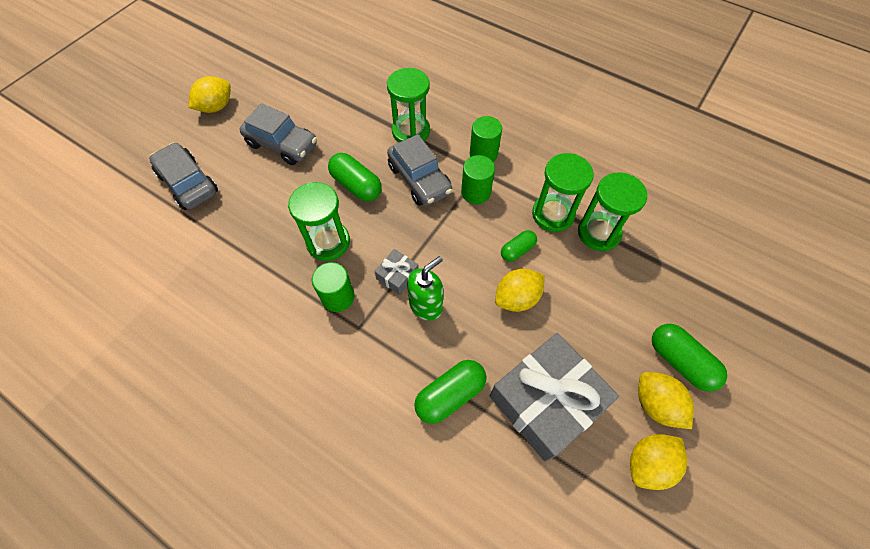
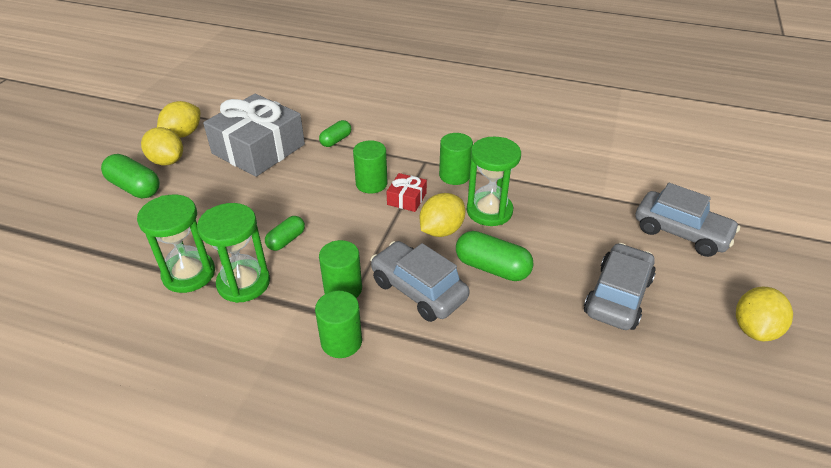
camera: 165 degrees right, 20 degrees down
grey car [240,103,317,165] -> grey car turned 105 degrees clockwise [584,243,656,330]
grey gift [374,249,419,295] -> red gift [387,173,427,212]
green hourglass [387,68,430,142] -> none
green soap dispenser [407,256,443,321] -> green cylinder [353,140,388,194]
green capsule [414,360,486,424] -> green capsule [319,120,351,147], size x0.61
yellow lemon [495,269,545,312] -> yellow lemon moved to [420,193,465,237]

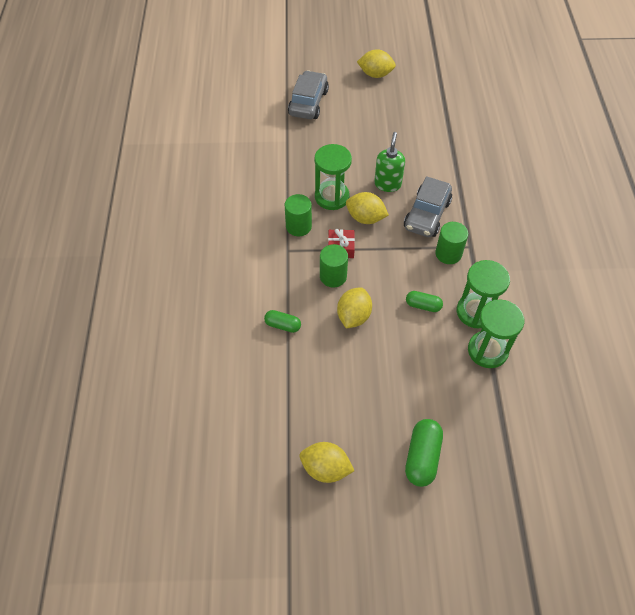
camera: 110 degrees left, 15 degrees up
yellow lemon [141,127,183,166] -> yellow lemon moved to [337,287,372,329]
grey gift [203,94,305,177] -> none
green cylinder [315,291,362,358] -> none
green capsule [456,231,534,281] -> green soap dispenser [374,132,405,192]
grey car [584,243,656,330] -> none

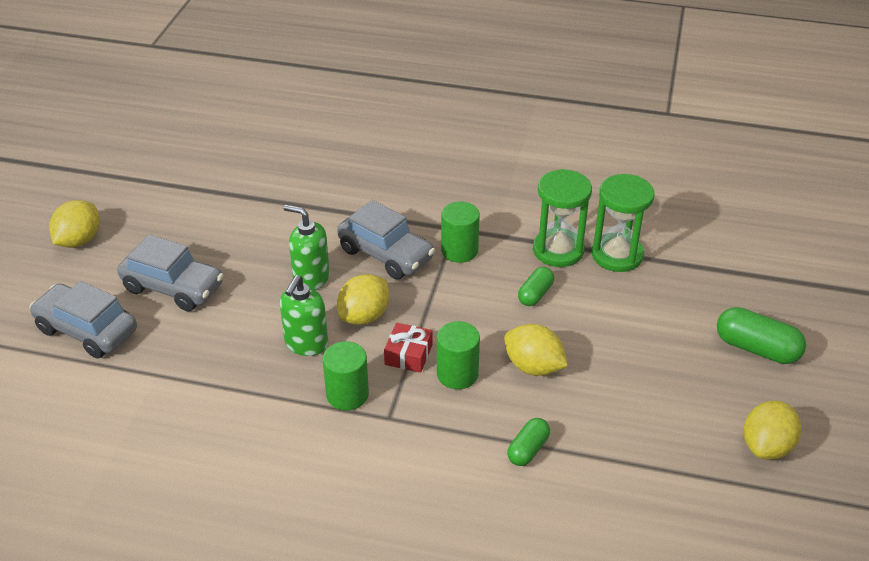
camera: 75 degrees left, 15 degrees down
green hourglass [314,144,352,210] -> green soap dispenser [280,275,328,356]
none -> grey car [117,234,224,312]

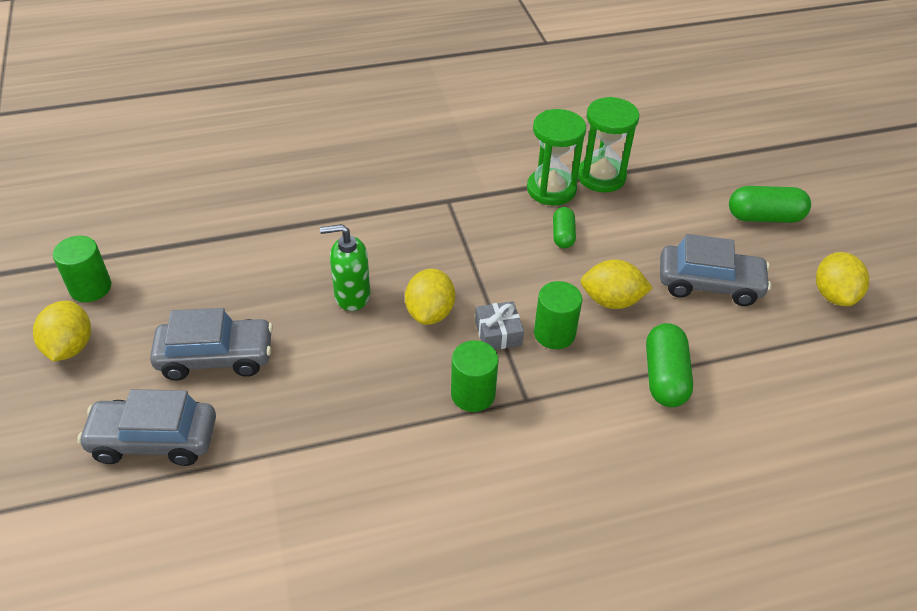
camera: 30 degrees left, 5 degrees up
green soap dispenser [280,275,328,356] -> none
grey car [337,200,435,279] -> grey car moved to [660,234,772,306]
red gift [384,323,432,373] -> grey gift [475,301,524,350]
green cylinder [441,201,480,263] -> green cylinder moved to [53,236,111,302]
green capsule [507,418,550,466] -> green capsule [646,323,693,407], size x1.63

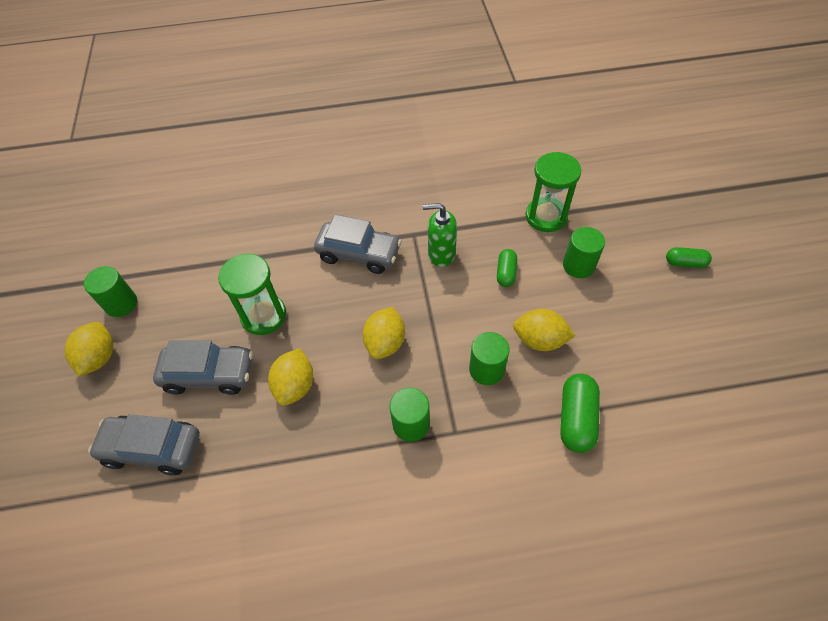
camera: 10 degrees right, 10 degrees up
green soap dispenser [320,224,371,311] -> green soap dispenser moved to [423,203,457,267]
grey gift [475,301,524,350] -> none
green hourglass [527,109,586,205] -> green hourglass moved to [218,254,286,335]
grey car [660,234,772,306] -> grey car moved to [314,214,402,274]
green capsule [729,186,811,223] -> green capsule [666,247,712,268], size x0.61
yellow lemon [816,252,869,306] -> yellow lemon moved to [268,348,313,406]
none -> green cylinder [563,227,605,278]

